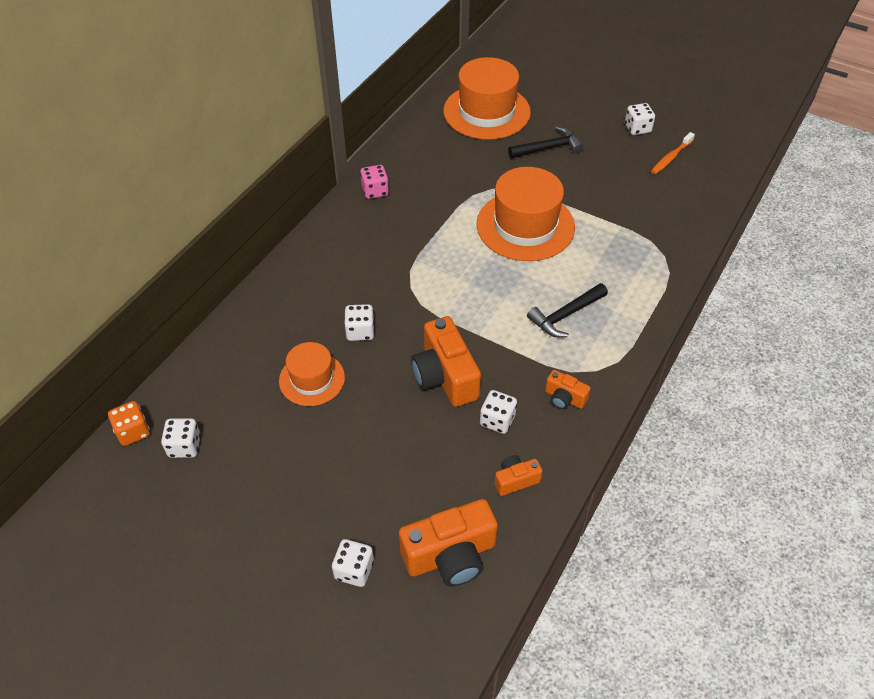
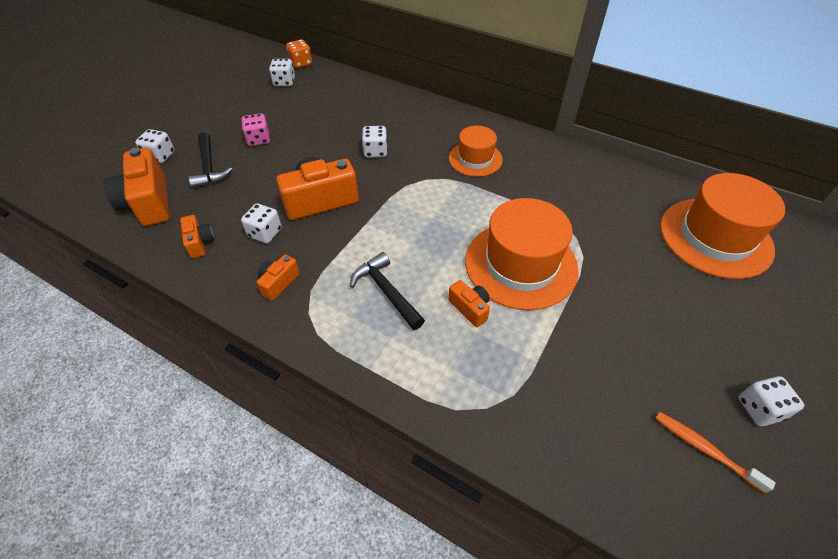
camera: 90 degrees right, 0 degrees up
orange hat [279,342,345,406] -> orange hat moved to [449,126,503,177]
pink dice [360,165,389,199] -> pink dice moved to [241,113,270,146]
black hammer [508,126,584,158] -> black hammer moved to [189,132,232,189]
none -> orange camera [448,280,490,327]

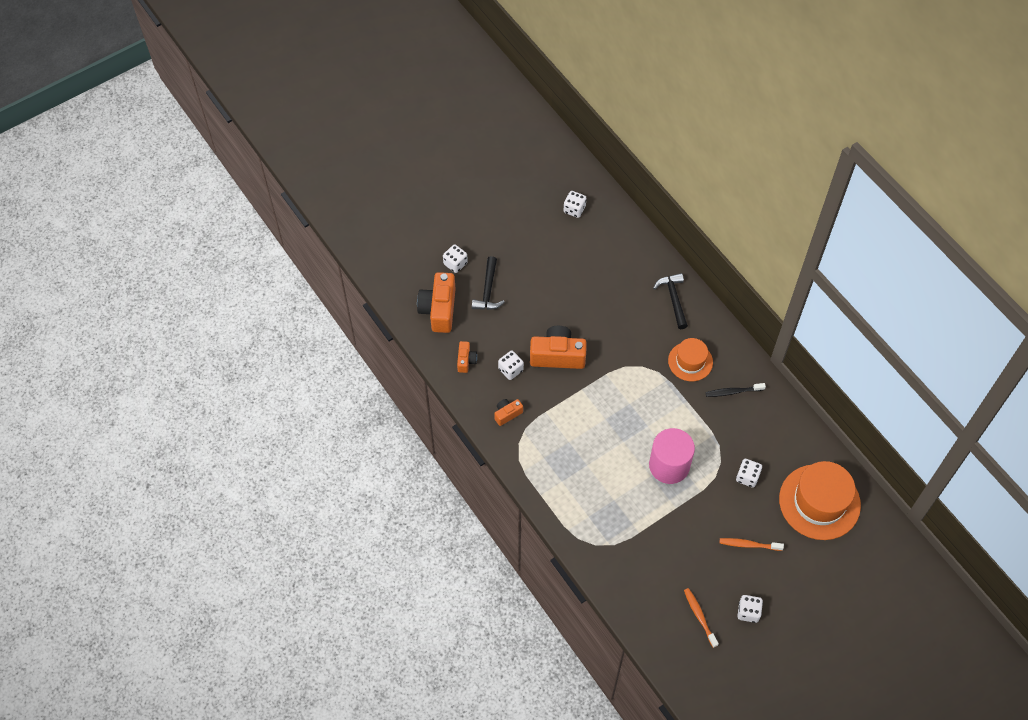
camera: 25 degrees right, 10 degrees up
pink dice [241,113,270,146] -> none
orange dice [286,39,312,68] -> none
black hammer [350,252,425,330] -> black hammer moved to [653,273,688,329]
white dice [362,126,388,157] -> white dice moved to [736,459,762,488]
orange camera [448,280,490,327] -> none
orange hat [465,198,579,310] -> pink cylinder [649,428,695,484]
none -> black toothbrush [706,383,766,397]
none -> orange toothbrush [720,538,784,551]

